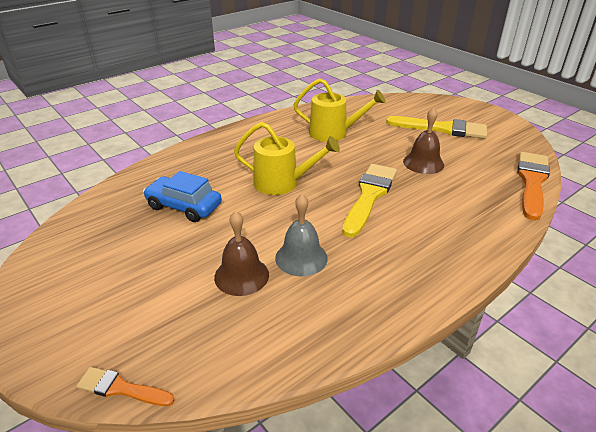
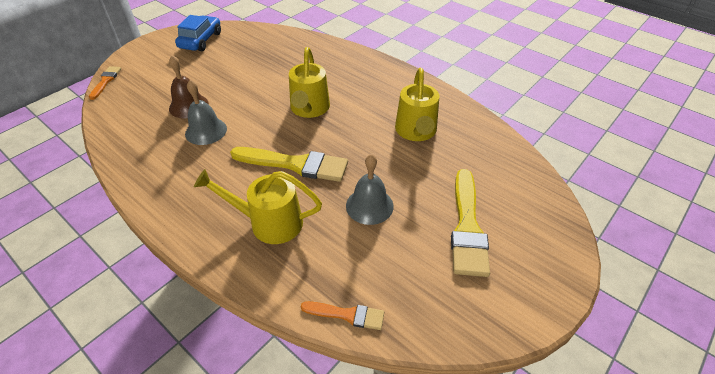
camera: 80 degrees right, 10 degrees up
blue car [143,171,222,222] -> blue car moved to [175,15,221,51]
brown bell [403,107,444,174] -> grey bell [346,154,394,225]
orange brush [517,152,550,221] -> orange brush [301,301,384,330], size x0.53
none -> yellow watering can [194,169,322,244]

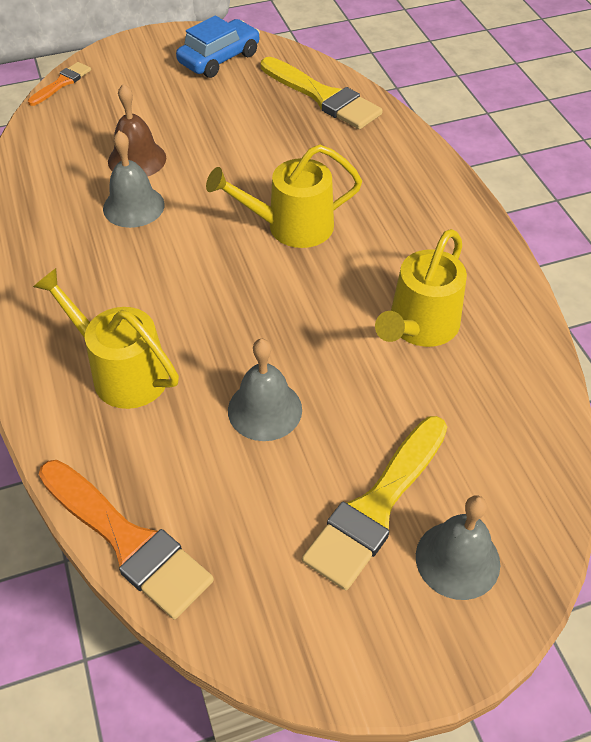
camera: 30 degrees right, 5 degrees up
yellow brush [230,147,348,182] -> yellow brush moved to [261,57,383,129]
yellow watering can [289,47,330,118] -> yellow watering can turned 45 degrees clockwise [206,145,362,248]
orange brush [301,301,384,330] -> orange brush [39,460,214,619], size x1.87
none -> grey bell [416,495,500,600]

